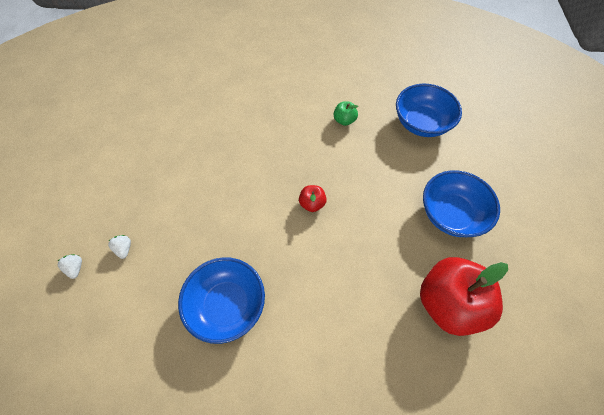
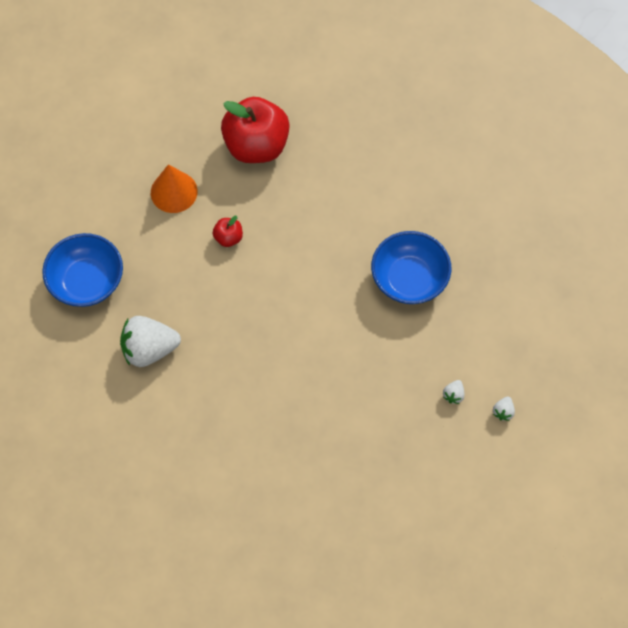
camera: 135 degrees left, 5 degrees up
red apple [299,185,327,212] -> red apple moved to [213,216,243,247]
green apple [334,101,358,126] -> white strawberry [120,316,181,367]
blue bowl [423,170,500,237] -> orange cone [151,164,198,213]

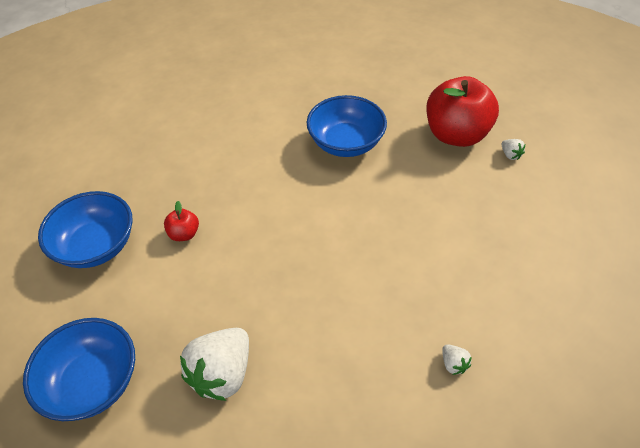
camera: 50 degrees left, 15 degrees down
orange cone [151,164,198,213] -> blue bowl [38,191,133,268]
red apple [221,97,290,163] -> red apple moved to [426,76,499,147]
white strawberry [443,380,464,404] -> white strawberry moved to [442,344,471,375]

